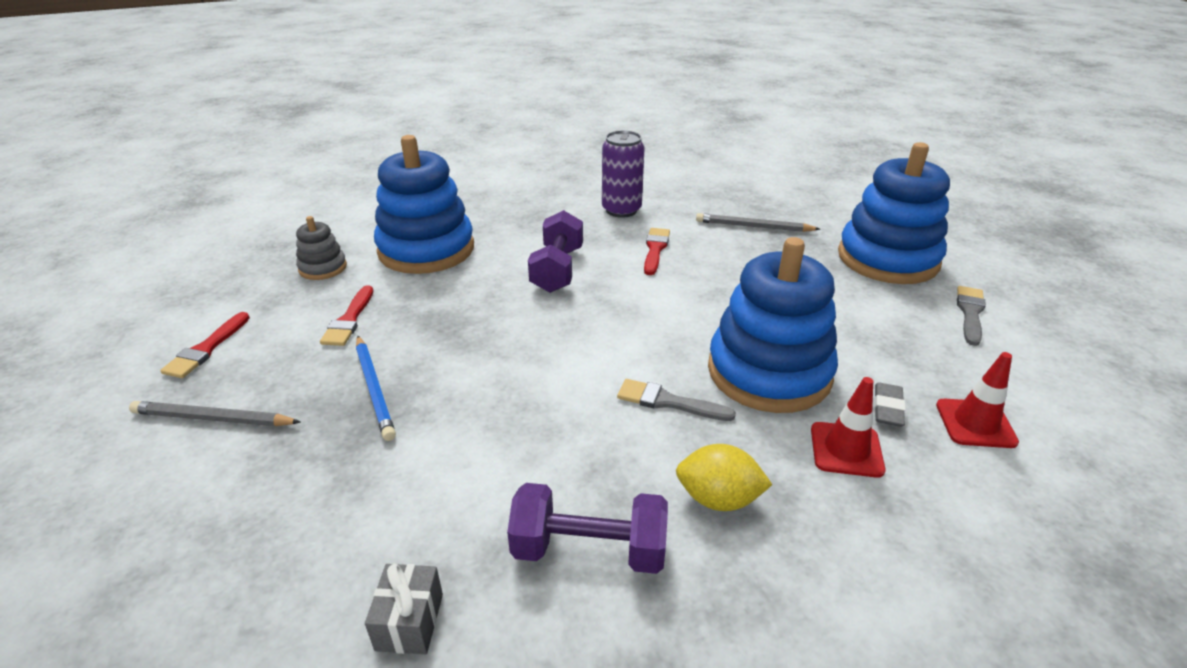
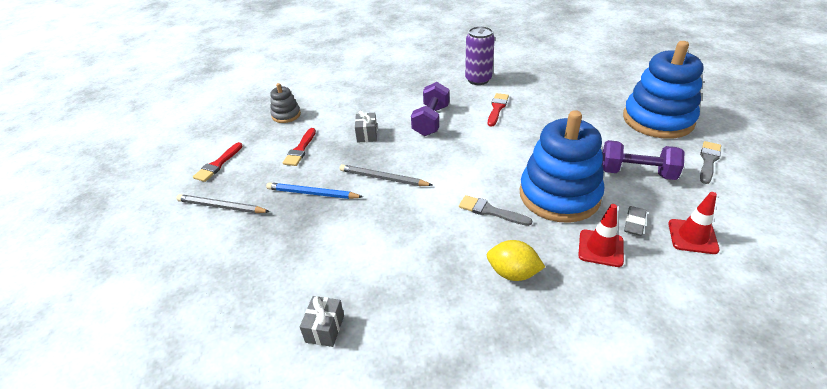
camera: 10 degrees right, 5 degrees up
blue pencil [356,336,396,441] -> blue pencil turned 120 degrees clockwise [266,182,363,199]
blue stacking toy [374,135,474,274] -> none
purple dumbbell [507,483,668,574] -> purple dumbbell moved to [602,140,685,180]
grey pencil [696,213,820,232] -> grey pencil moved to [339,164,432,186]
none -> grey gift [355,111,377,143]

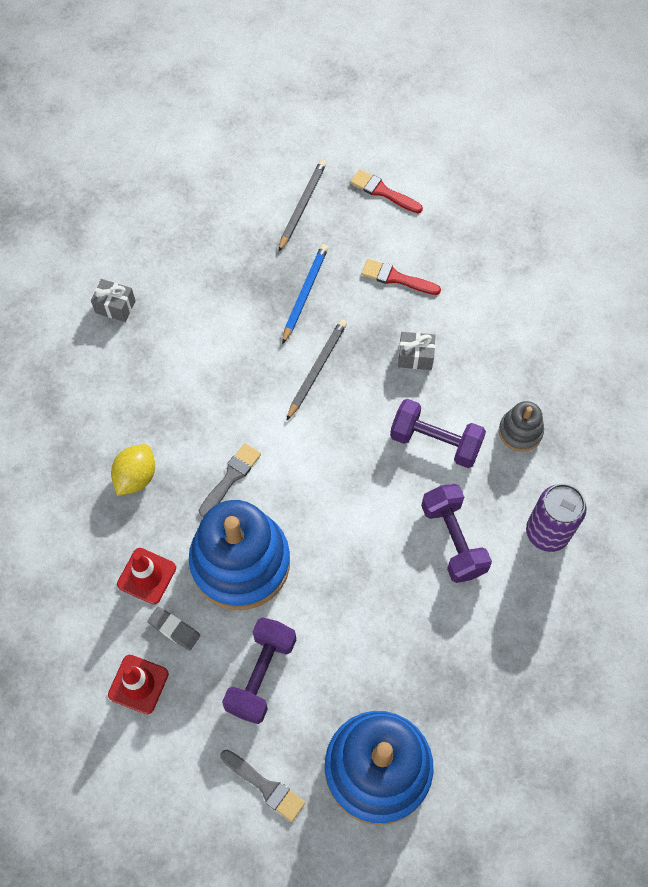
camera: 95 degrees right, 25 degrees up
grey stacking toy [270,83,301,123] -> grey stacking toy moved to [499,401,544,452]
red brush [488,93,509,127] -> purple dumbbell [421,484,492,583]

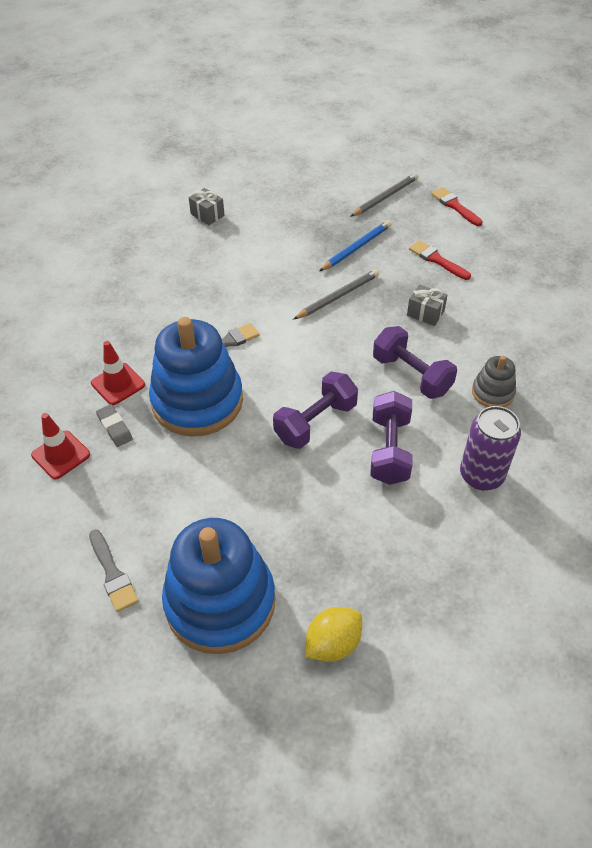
camera: 25 degrees right, 15 degrees down
yellow lemon [111,444,155,496] -> yellow lemon moved to [305,607,362,662]
purple dumbbell [222,617,296,724] -> purple dumbbell moved to [273,371,358,449]

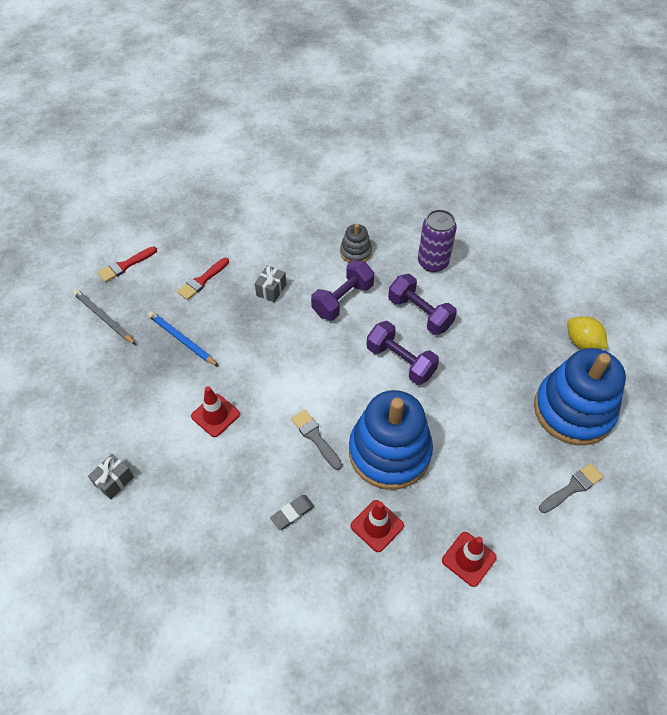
camera: 95 degrees left, 5 degrees up
grey eraser [96,404,133,447] -> grey eraser moved to [270,495,315,530]
grey pencil [293,269,379,320] -> none
purple dumbbell [370,391,412,485] -> purple dumbbell turned 45 degrees clockwise [388,274,457,335]
none -> red traffic cone [191,386,240,437]

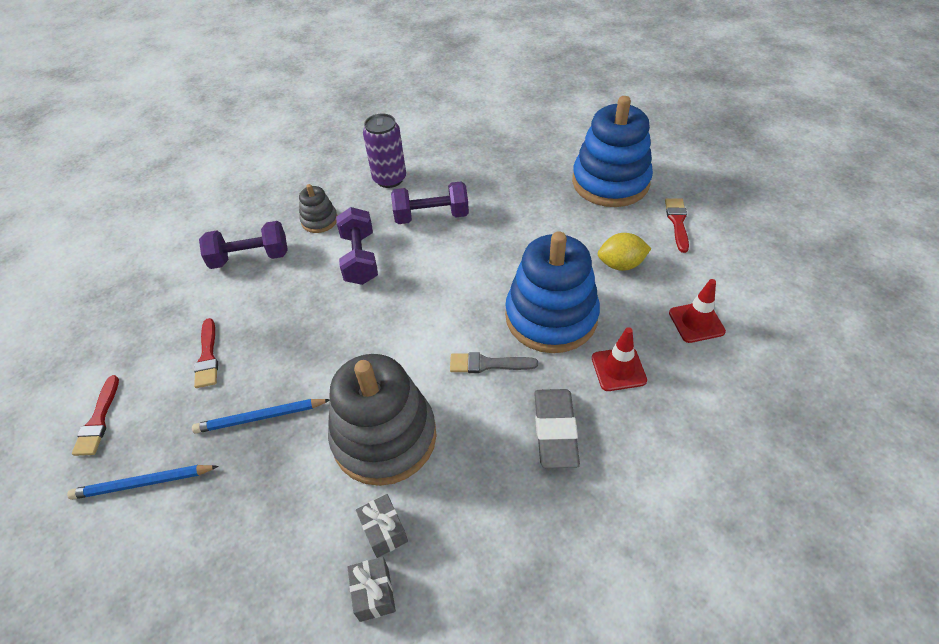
camera: 50 degrees left, 5 degrees down
grey pencil [73,289,136,345] -> blue pencil [67,465,219,500]
red traffic cone [191,386,240,437] -> grey stacking toy [328,354,437,486]
grey gift [255,265,286,303] -> grey gift moved to [356,494,408,558]
grey eraser [270,495,315,530] -> grey eraser [534,389,580,468], size x1.78
purple dumbbell [367,321,439,385] -> purple dumbbell moved to [199,221,288,269]
grey brush [539,463,603,513] -> red brush [665,198,689,253]
yellow lemon [567,316,608,349] -> yellow lemon moved to [598,233,651,271]

